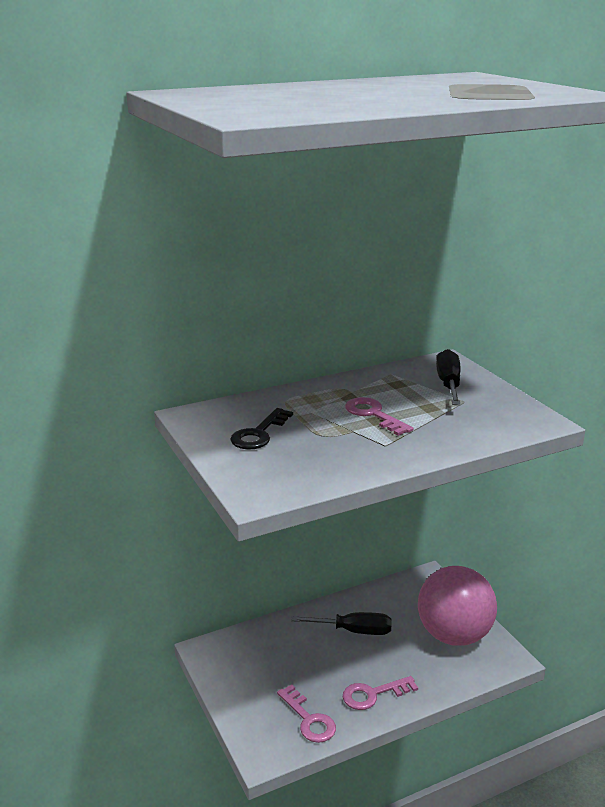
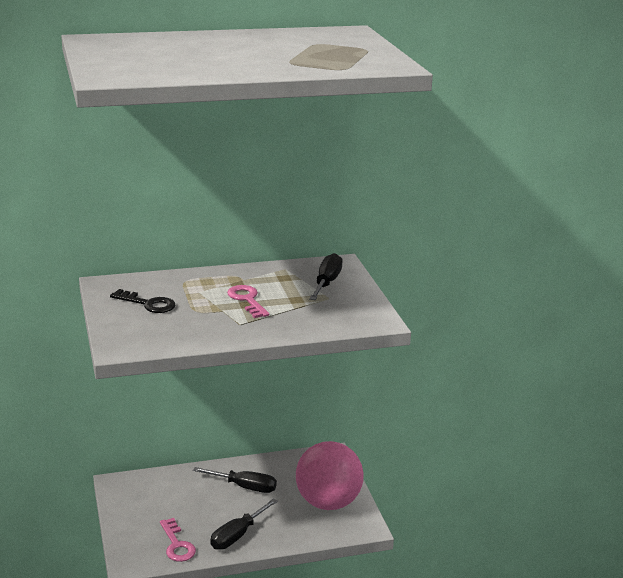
camera: 10 degrees right, 0 degrees up
black key [230,408,293,450] -> black key turned 105 degrees counterclockwise [110,289,175,313]
pink key [343,676,418,710] -> black screwdriver [210,498,278,550]

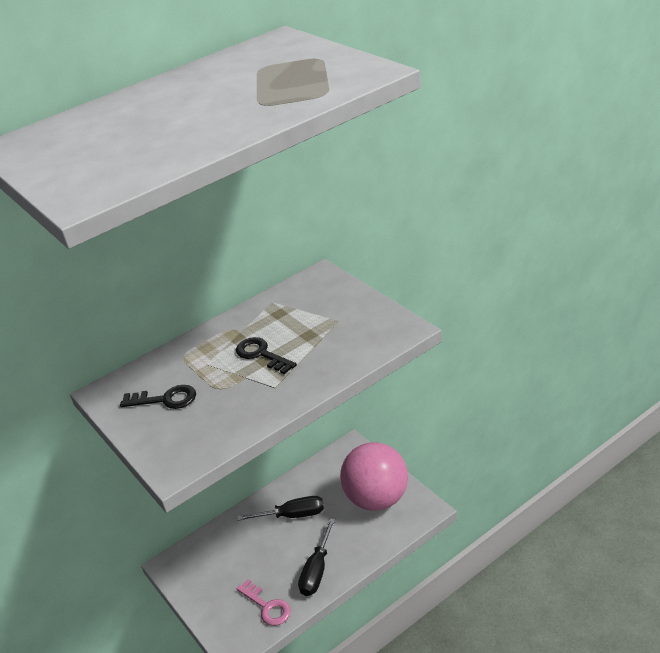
camera: 15 degrees left, 10 degrees up
pink key [227,285,269,318] -> black key [236,337,297,374]
black screwdriver [309,253,343,300] -> none

